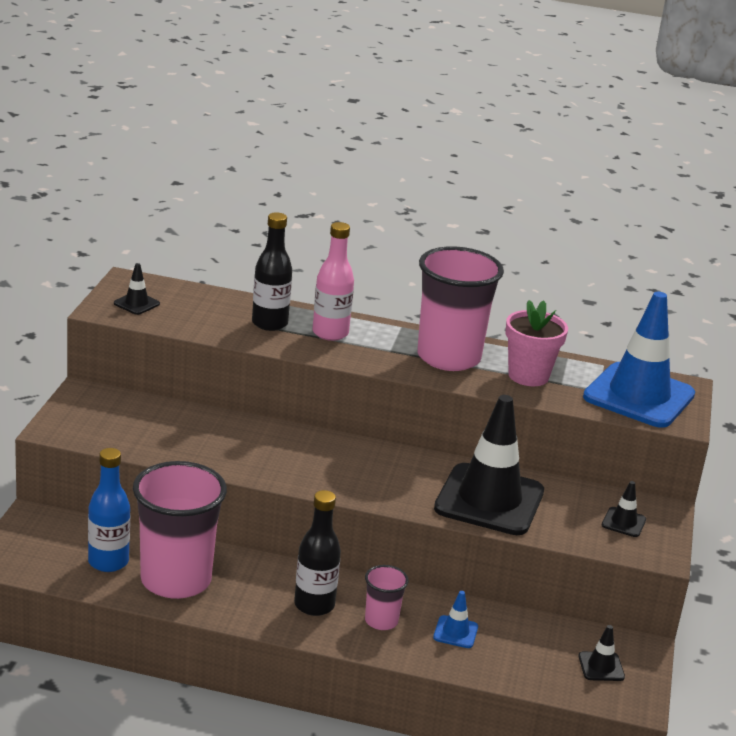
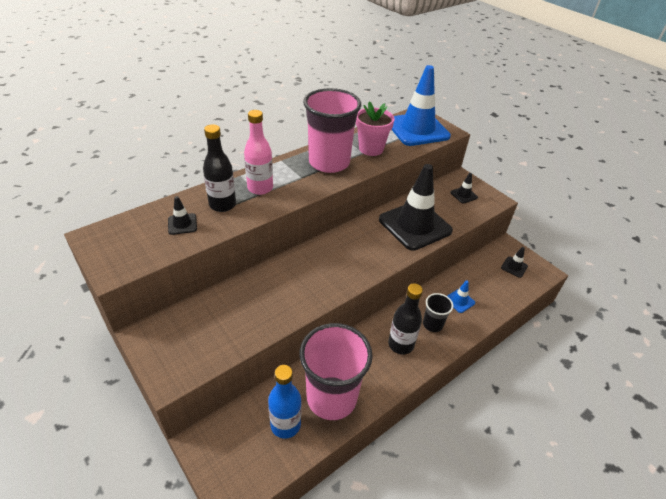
camera: 50 degrees left, 15 degrees up
black traffic cone [114,263,160,315] -> black traffic cone moved to [168,196,197,235]
pink cup [365,565,409,630] -> black cup [423,293,453,332]

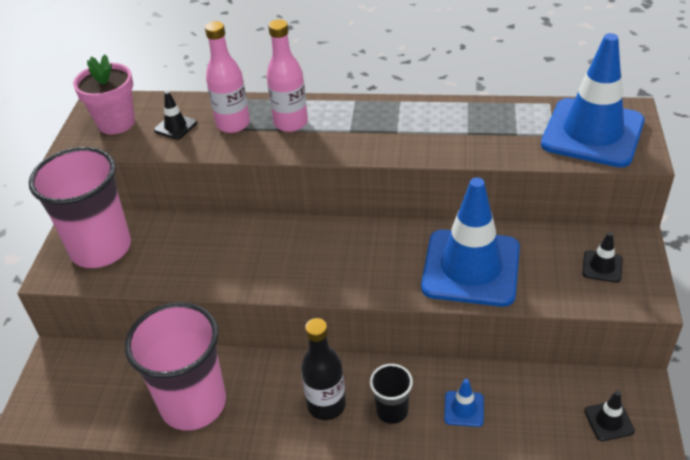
camera: 50 degrees right, 0 degrees up
black bottle [203,124,236,212] -> pink bottle [205,21,250,133]
blue bottle [268,365,302,439] -> none
pink cup [303,88,361,173] -> pink cup moved to [29,147,131,268]
pink flower pot [356,101,394,156] -> pink flower pot moved to [73,54,135,134]
black traffic cone [379,164,453,251] -> blue traffic cone [421,178,520,307]

